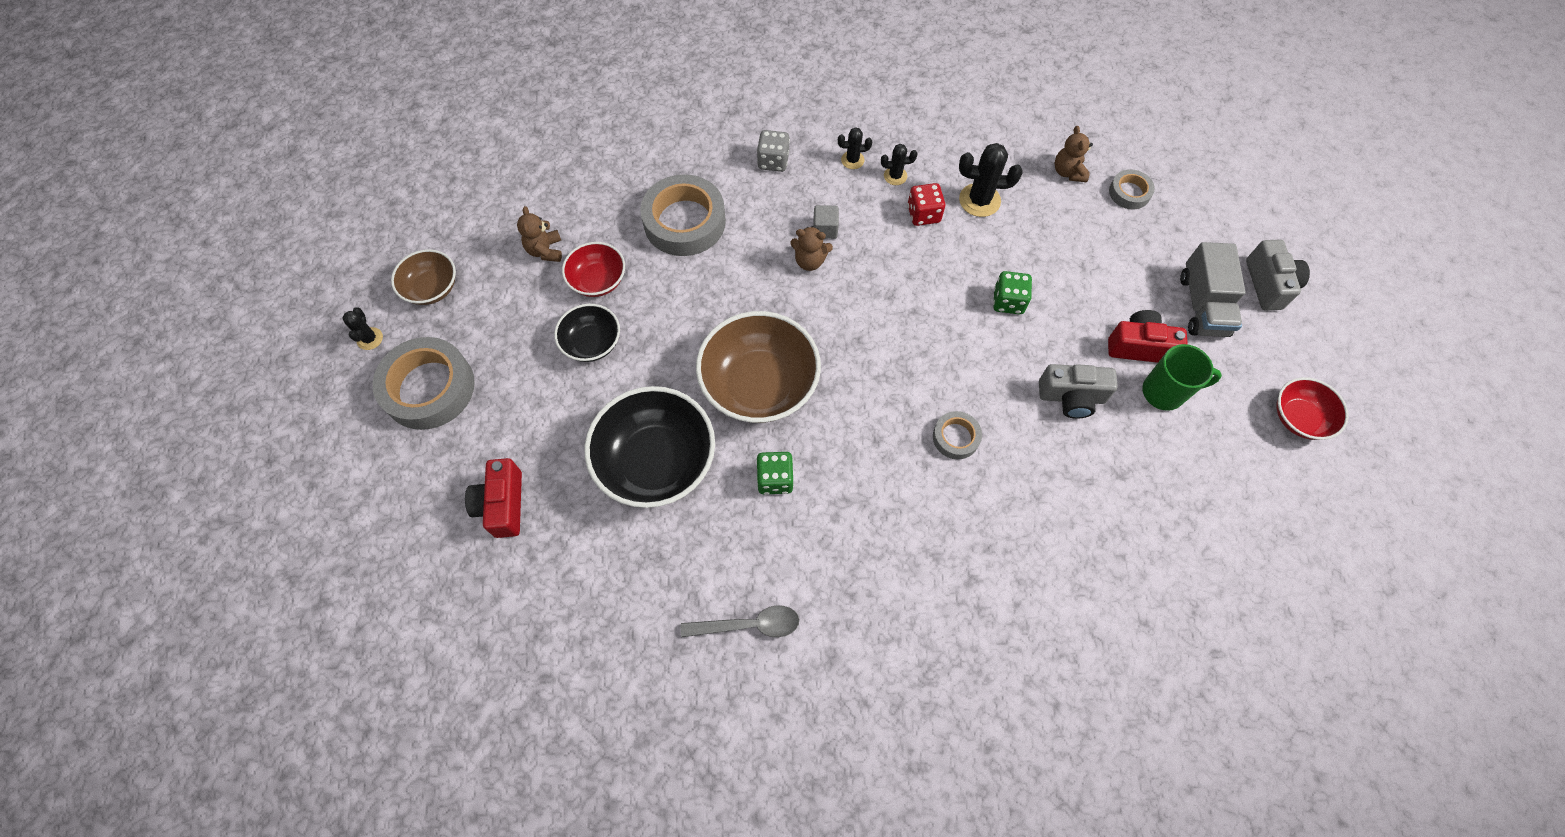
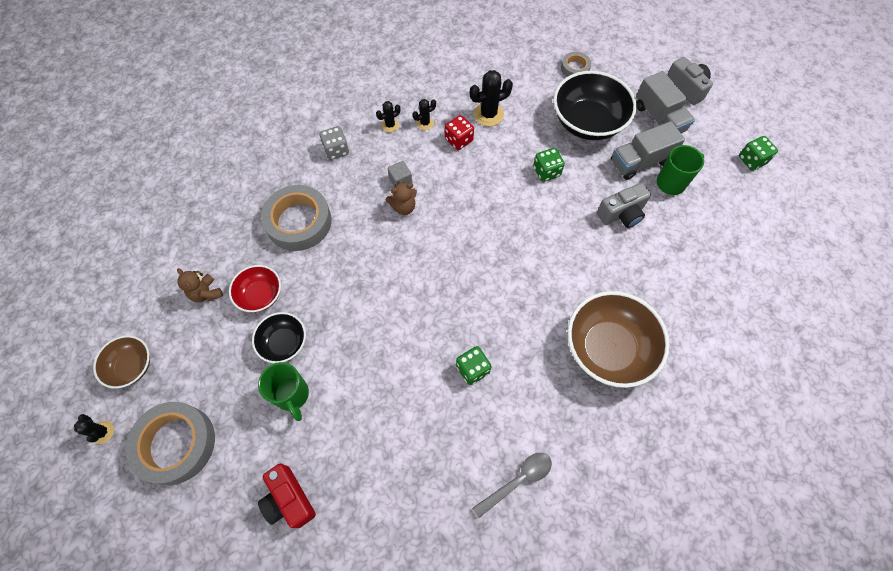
camera: 30 degrees left, 0 degrees up
black bowl [584,386,715,508] -> black bowl moved to [553,71,637,140]
brown bowl [696,311,821,423] -> brown bowl moved to [568,291,670,388]
grey tape [933,411,982,459] -> none
brown teddy bear [1055,126,1093,182] -> none
red camera [1108,310,1188,363] -> grey truck [611,121,685,180]
red bowl [1277,377,1349,440] -> green dice [739,136,778,170]
none -> green mug [258,362,309,421]

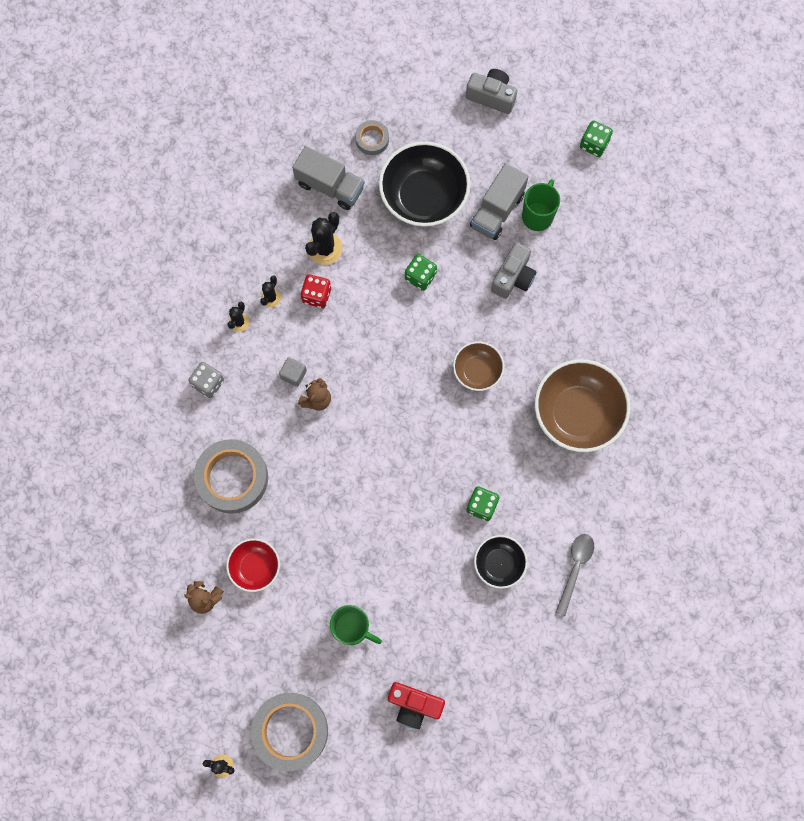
camera: 35 degrees left, 10 degrees up
brown bowl [93,335,150,388] -> brown bowl moved to [453,342,504,391]
black bowl [252,312,306,363] -> black bowl moved to [474,535,528,589]
grey truck [636,71,695,133] -> grey truck moved to [292,146,365,210]

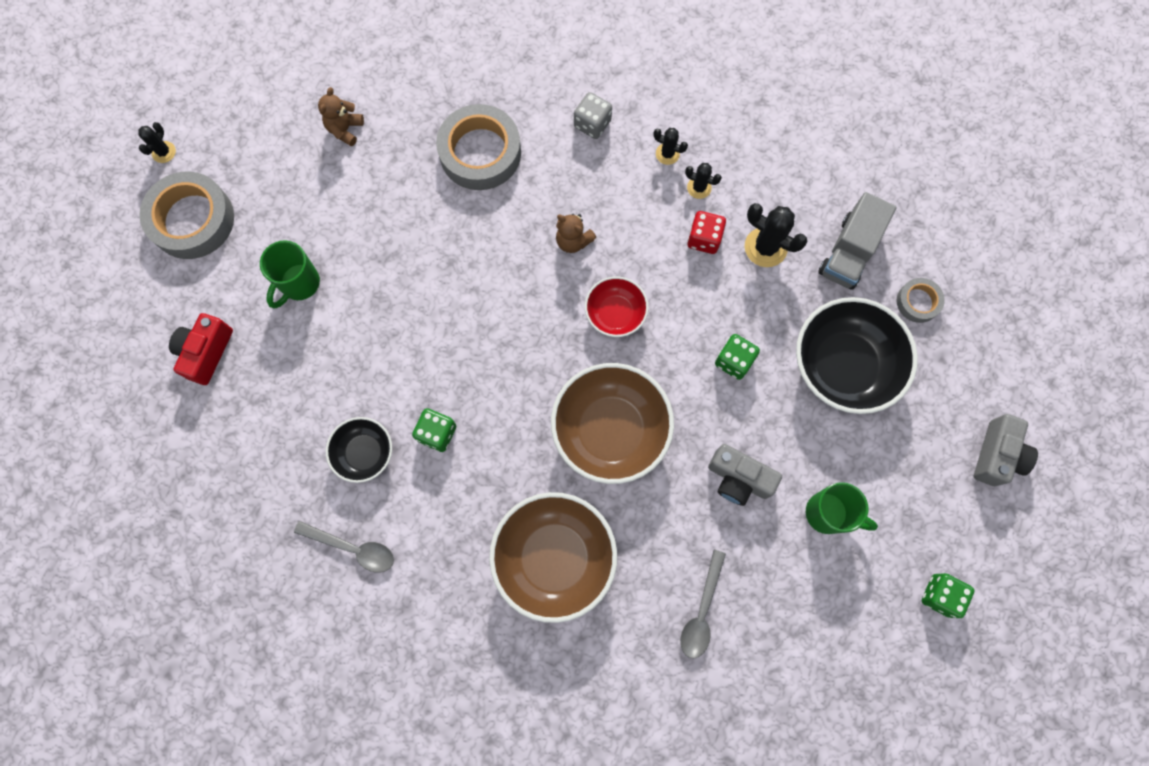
camera: 90 degrees right, 0 degrees up
red bowl [226,538,280,592] -> red bowl moved to [585,276,649,337]
grey cube [279,357,307,387] -> none
brown bowl [453,342,504,391] -> brown bowl [551,363,674,484], size x1.82
grey truck [470,163,529,240] -> none
none -> grey spoon [680,550,726,658]

